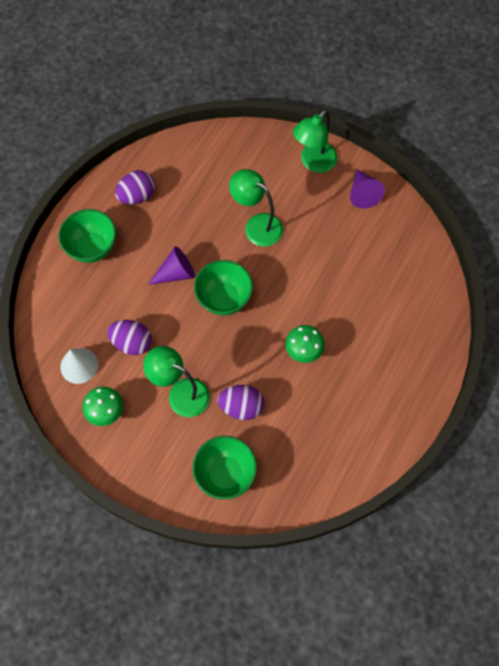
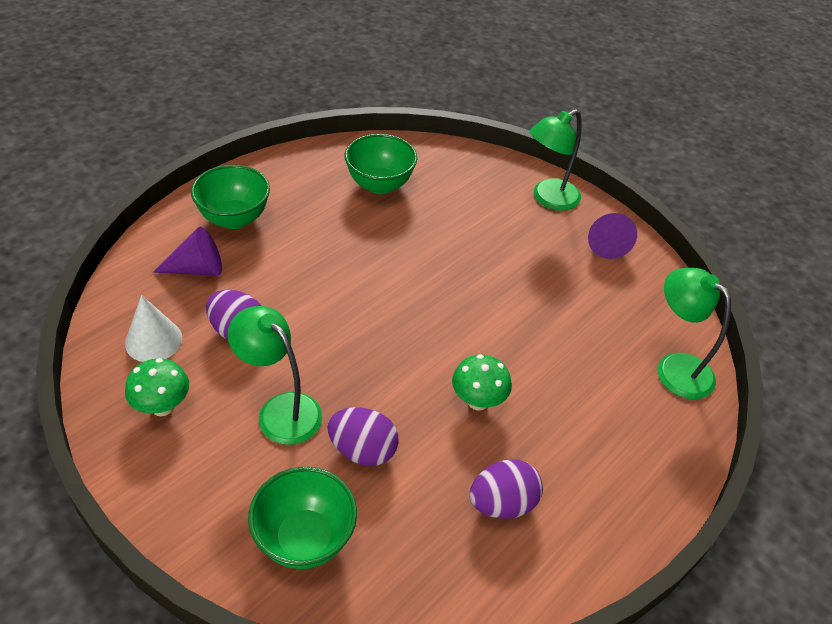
camera: 10 degrees right, 20 degrees down
purple egg [115,170,155,205] -> purple egg moved to [469,459,543,519]
purple cone [148,246,195,285] -> purple cone moved to [153,227,222,276]
green bowl [194,260,253,315] -> green bowl moved to [345,134,417,194]
green lamp [229,169,283,247] -> green lamp moved to [658,268,731,399]

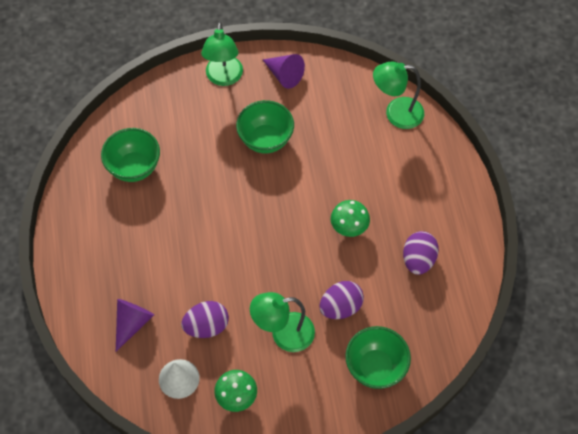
camera: 50 degrees left, 15 degrees up
green bowl [191,165,270,229] -> green bowl moved to [236,100,294,153]

